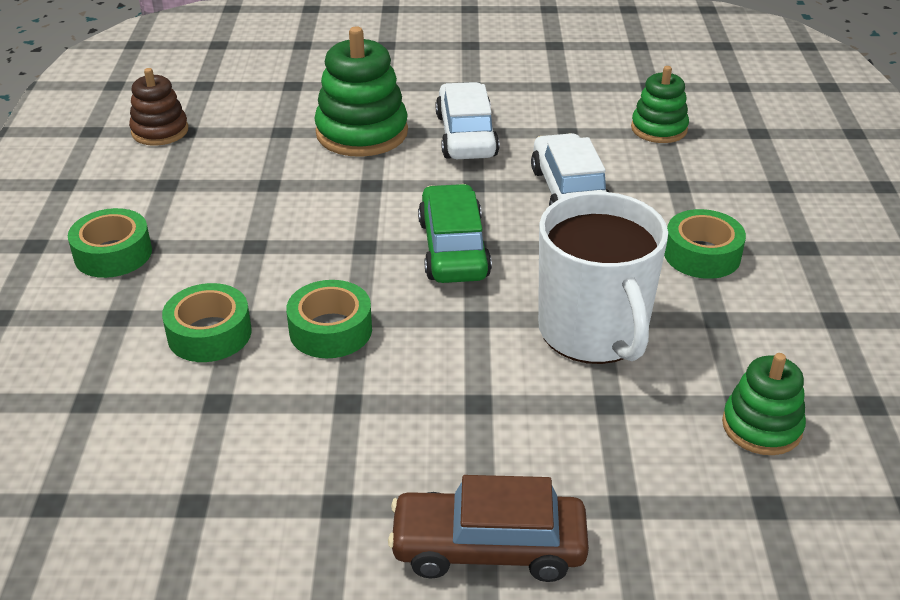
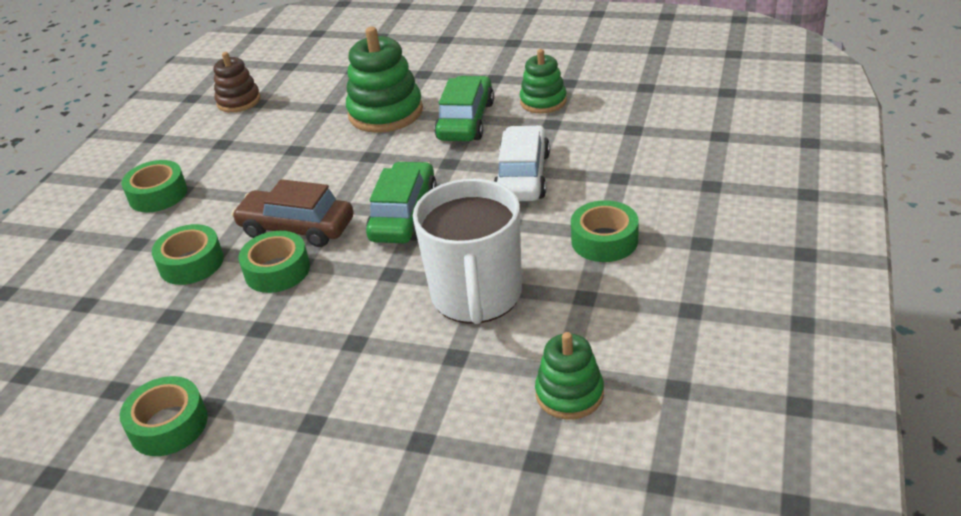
camera: 20 degrees right, 0 degrees up
brown car [388,475,589,582] -> brown car moved to [232,179,354,247]
white car [436,82,499,159] -> green car [434,76,494,141]
green stacking toy [631,66,689,143] -> green stacking toy moved to [520,49,567,114]
none -> green tape [120,376,208,456]

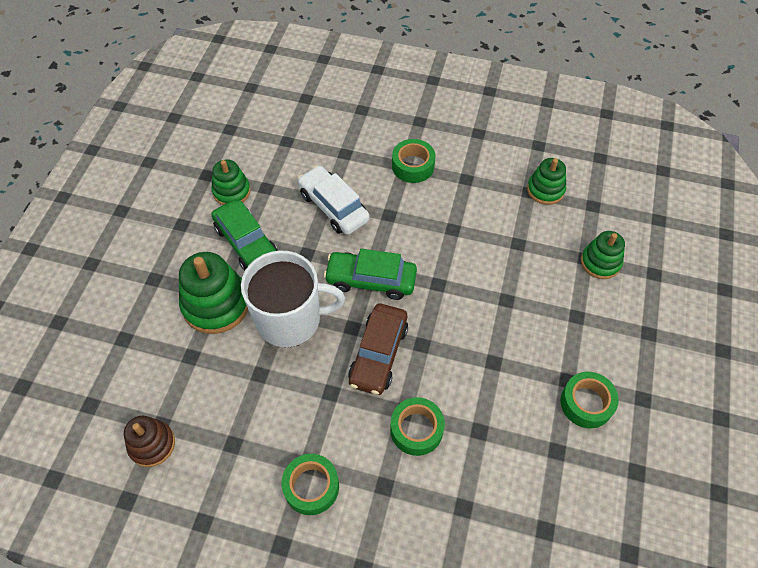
camera: 95 degrees left, 20 degrees up
green tape [238,231,310,293] -> none
white mug [413,179,522,324] -> white mug moved to [241,251,345,348]
green car [434,76,494,141] -> green car turned 135 degrees counterclockwise [211,199,278,271]
white car [494,125,550,201] -> white car turned 45 degrees clockwise [298,165,370,235]
none -> green stacking toy [581,231,625,279]

